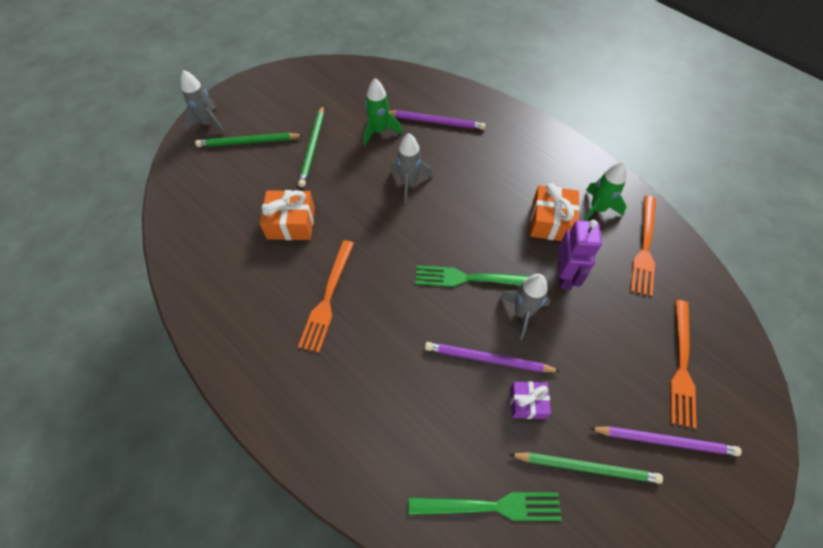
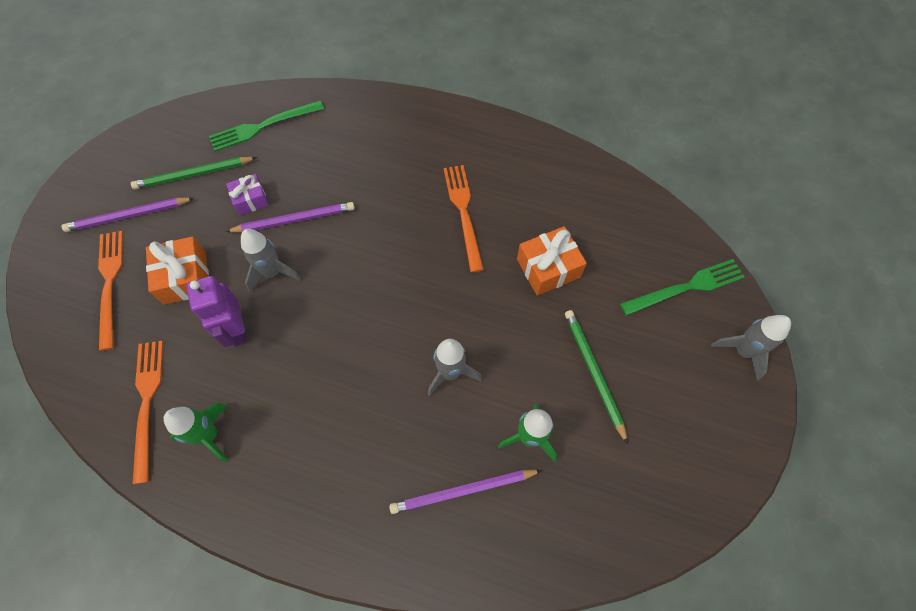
camera: 155 degrees right, 5 degrees up
green pencil [195,133,303,147] -> none
green fork [415,265,530,287] -> green fork moved to [620,259,745,316]
orange gift [530,183,580,241] -> orange gift moved to [146,236,209,305]

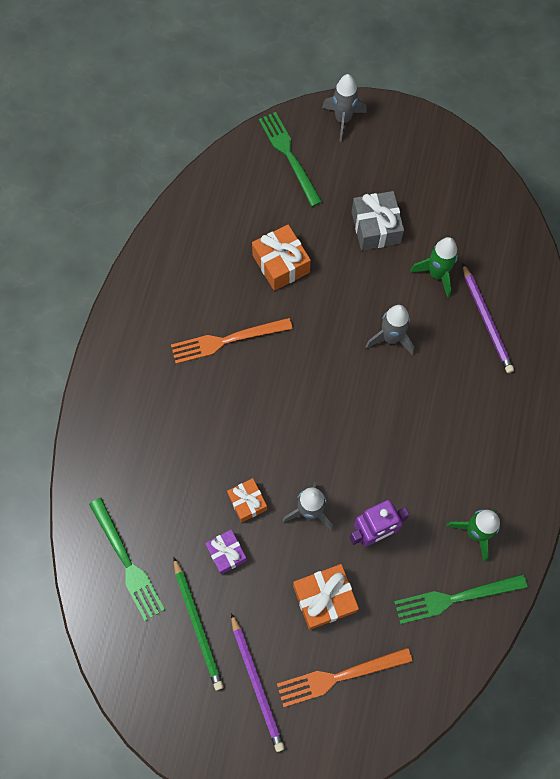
camera: 95 degrees left, 5 degrees up
orange fork [133,341,163,484] -> green fork [394,574,527,624]
purple pencil [225,202,355,232] -> orange gift [227,478,267,523]
green pencil [565,310,628,444] -> grey gift [352,191,404,250]

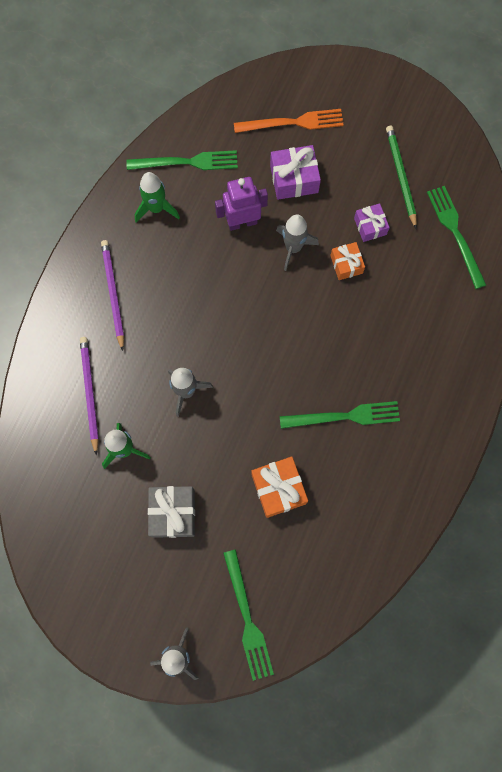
camera: 170 degrees left, 5 degrees up
orange fork [171,318,293,364] -> green fork [280,401,400,429]
purple pencil [231,613,285,752] -> purple pencil moved to [101,240,124,351]
orange gift [293,564,359,630] -> purple gift [270,145,321,200]

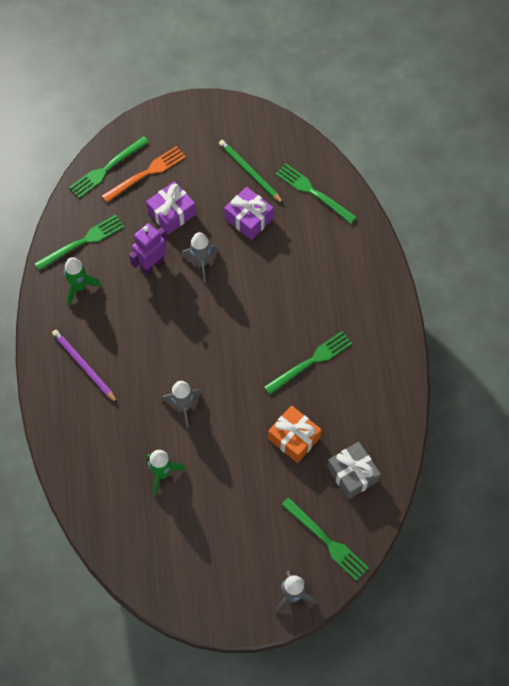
camera: 30 degrees left, 10 degrees down
purple pencil [80,337,99,455] -> none
grey gift [148,486,195,538] -> grey gift moved to [327,442,381,499]
orange gift [330,242,365,280] -> none
purple gift [354,203,390,242] -> purple gift [224,187,274,240], size x1.56
none -> green fork [69,136,149,198]

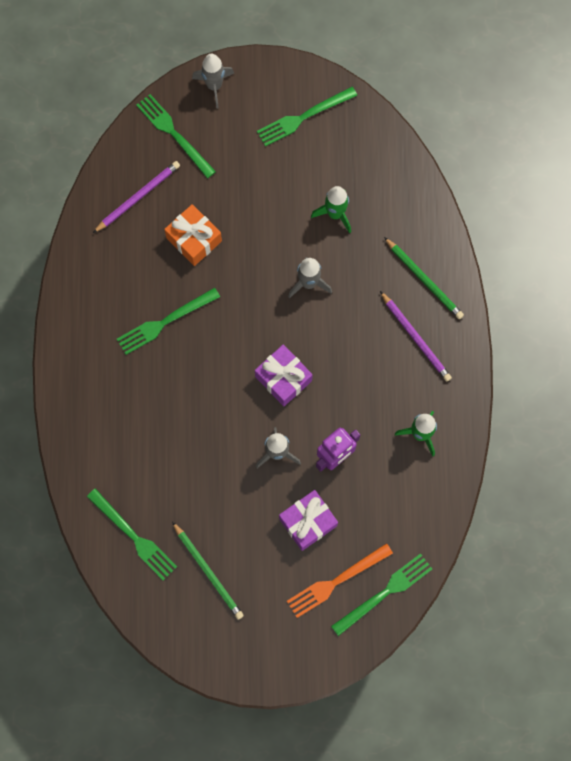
camera: 175 degrees left, 10 degrees up
green fork [34,215,124,271] -> green fork moved to [257,87,357,147]
purple gift [224,187,274,240] -> purple gift moved to [255,345,313,406]
grey gift [327,442,381,499] -> purple pencil [93,161,180,233]
none -> green pencil [384,237,464,319]

